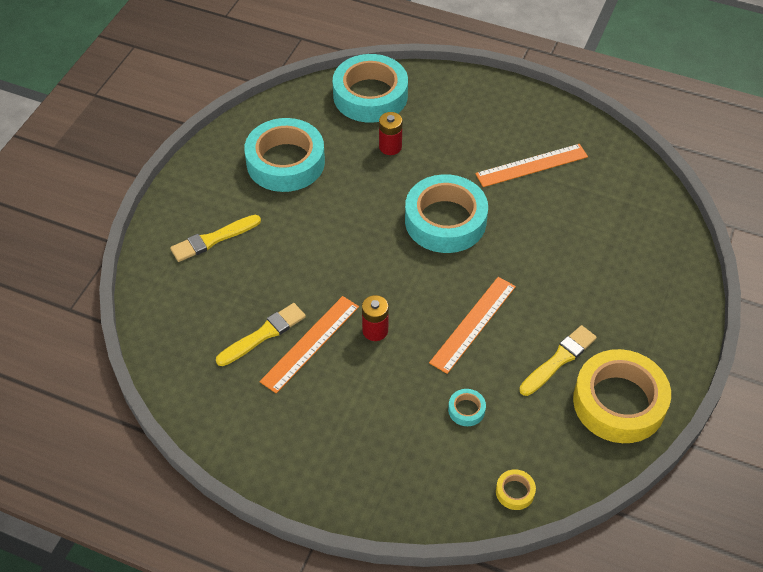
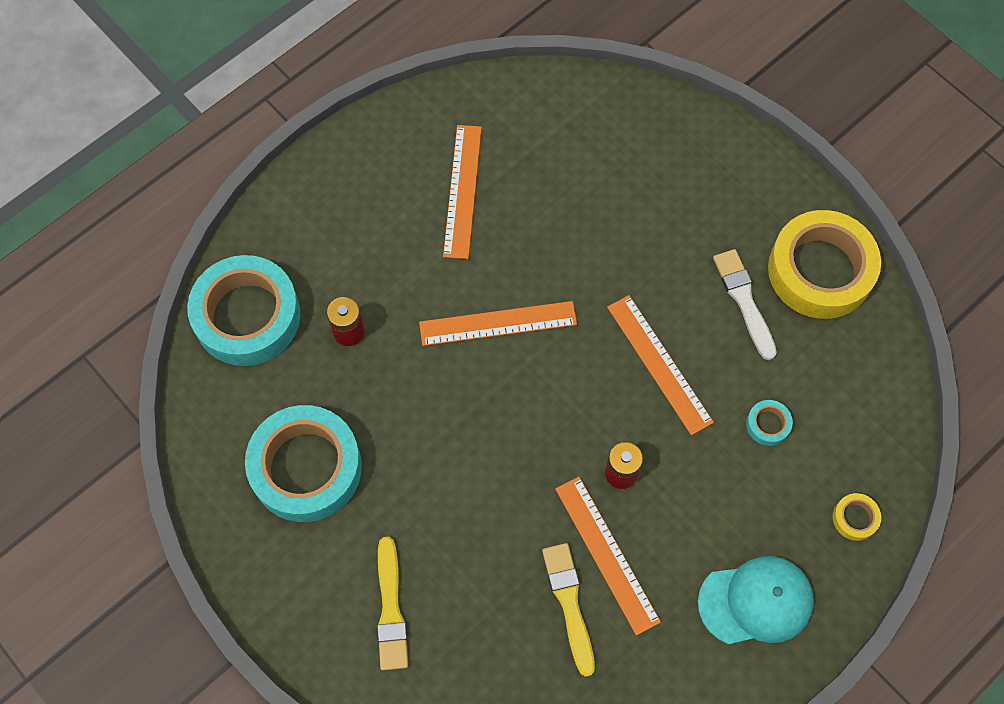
camera: 65 degrees left, 15 degrees up
turquoise tape [405,174,488,253] -> orange ruler [419,301,577,346]
yellow tape [496,469,536,510] -> yellow tape moved to [833,493,881,541]
yellow brush [519,325,597,396] -> white brush [713,249,777,360]
none -> turquoise cap [698,556,814,644]

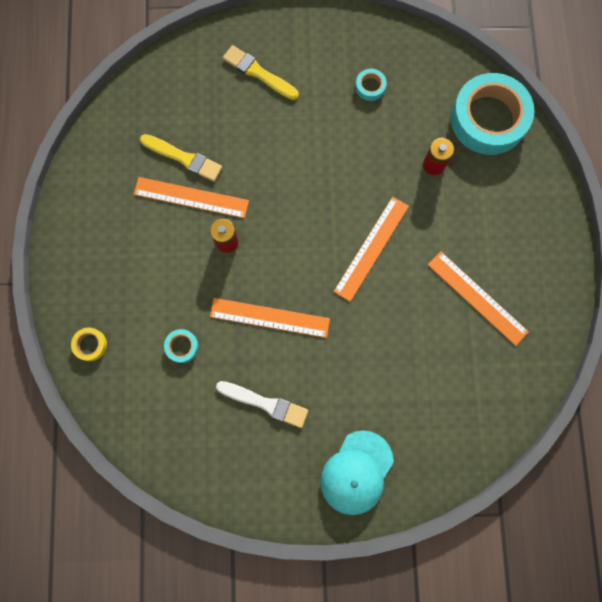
camera: 130 degrees right, 10 degrees up
turquoise tape [245,405,362,522] -> turquoise tape [355,69,387,101], size x0.40
turquoise cap [698,556,814,644] -> turquoise cap moved to [320,430,394,515]
yellow tape [768,210,881,319] -> none

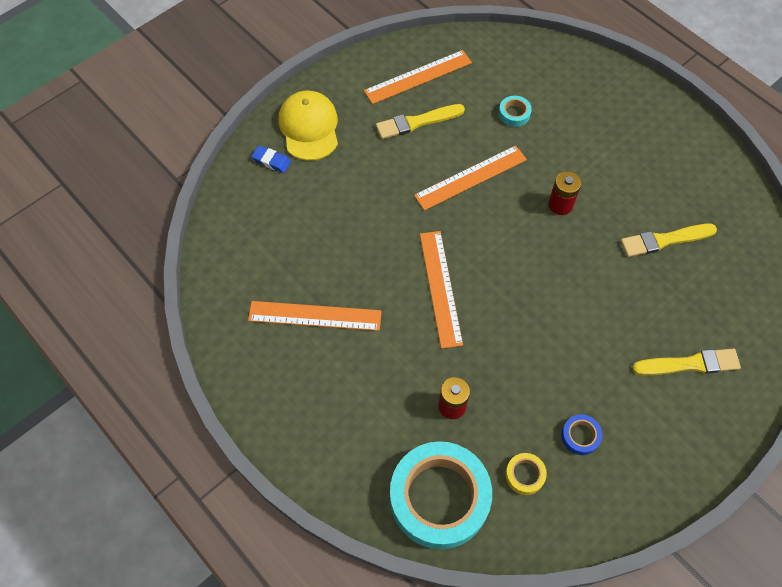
camera: 140 degrees right, 15 degrees down
yellow tape [71,328,107,361] -> yellow tape moved to [505,453,547,495]
orange ruler [134,177,249,218] -> orange ruler moved to [364,50,472,104]
white brush [216,381,308,428] -> yellow brush [376,104,465,139]
turquoise cap [320,430,394,515] -> yellow cap [279,90,338,161]
turquoise tape [355,69,387,101] -> blue tape [561,414,602,455]
none -> blue eraser [251,145,291,173]

